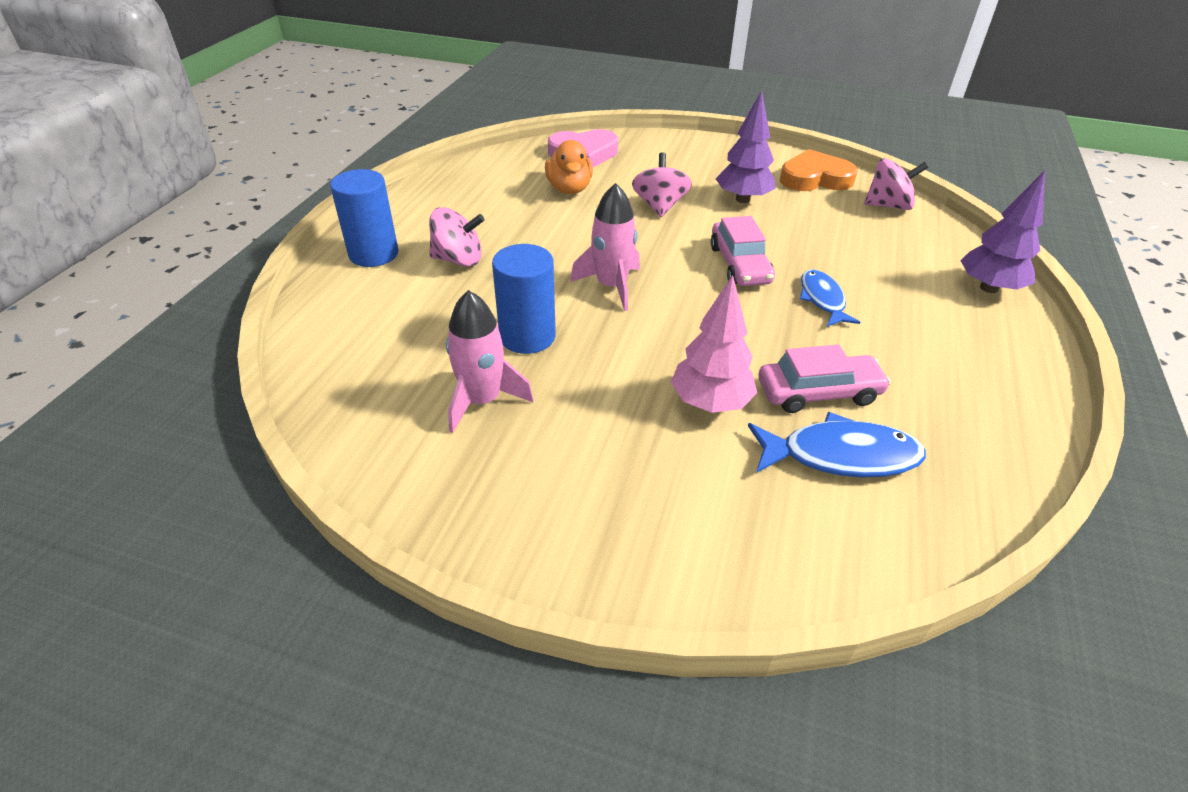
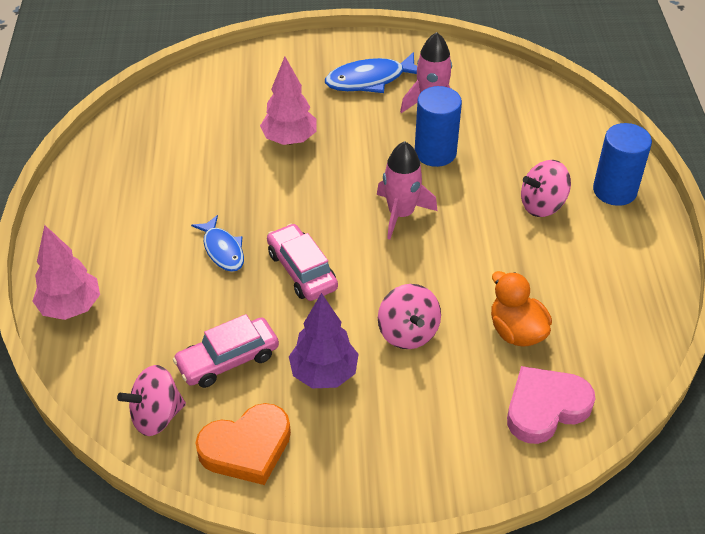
camera: 160 degrees right, 5 degrees up
blue fish [748,412,926,477] -> blue fish moved to [325,52,417,93]
pink car [759,345,891,413] -> pink car moved to [173,314,279,388]
purple tree [960,170,1045,293] -> pink tree [32,225,100,320]

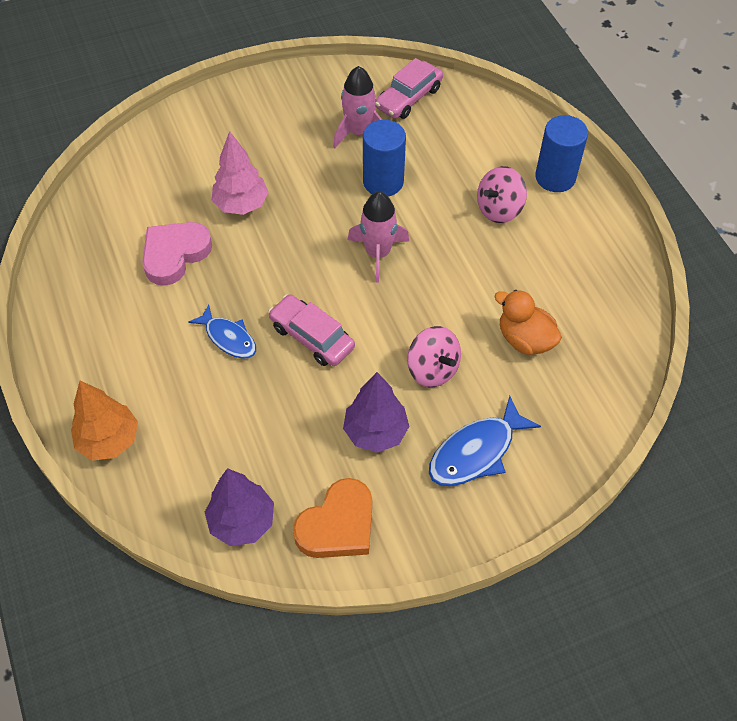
camera: 20 degrees left, 10 degrees up
pink tree [32,225,100,320] -> orange tree [71,381,138,460]
pink spinning top [117,365,186,436] -> purple tree [205,468,274,546]
pink car [173,314,279,388] -> pink car moved to [375,58,443,119]
blue fish [325,52,417,93] -> blue fish moved to [429,396,541,486]
pink heart [507,366,595,444] -> pink heart moved to [142,222,212,286]

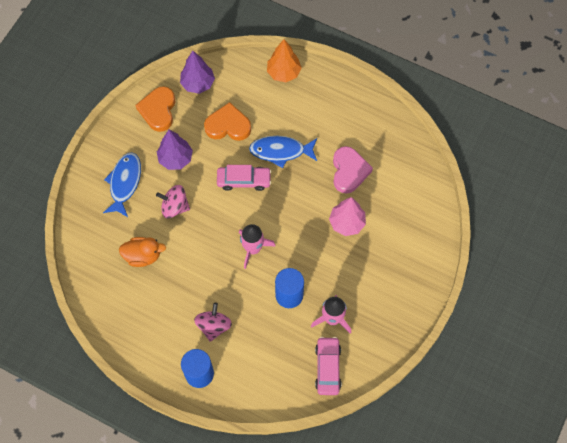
camera: 140 degrees right, 10 degrees up
blue fish [188,305,256,359] -> blue fish [249,136,317,168], size x1.50
none -> orange heart [204,102,251,141]

